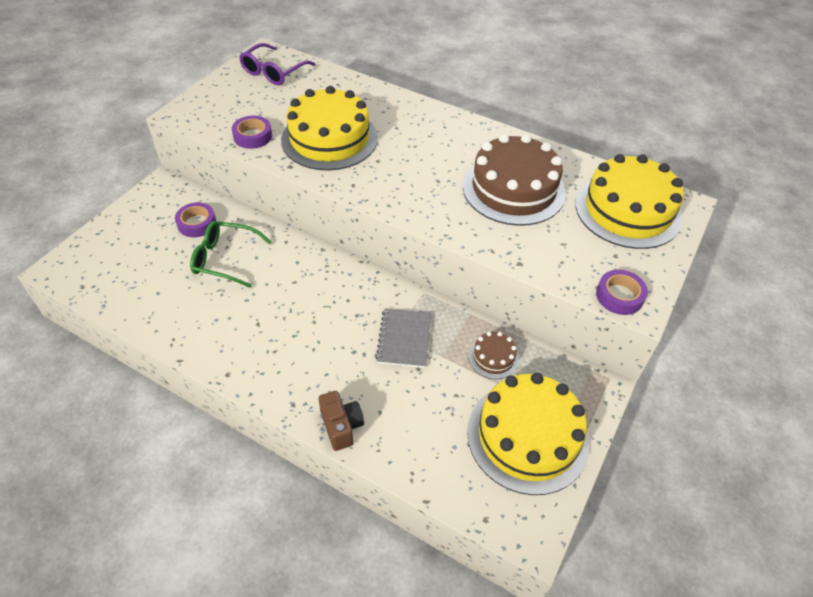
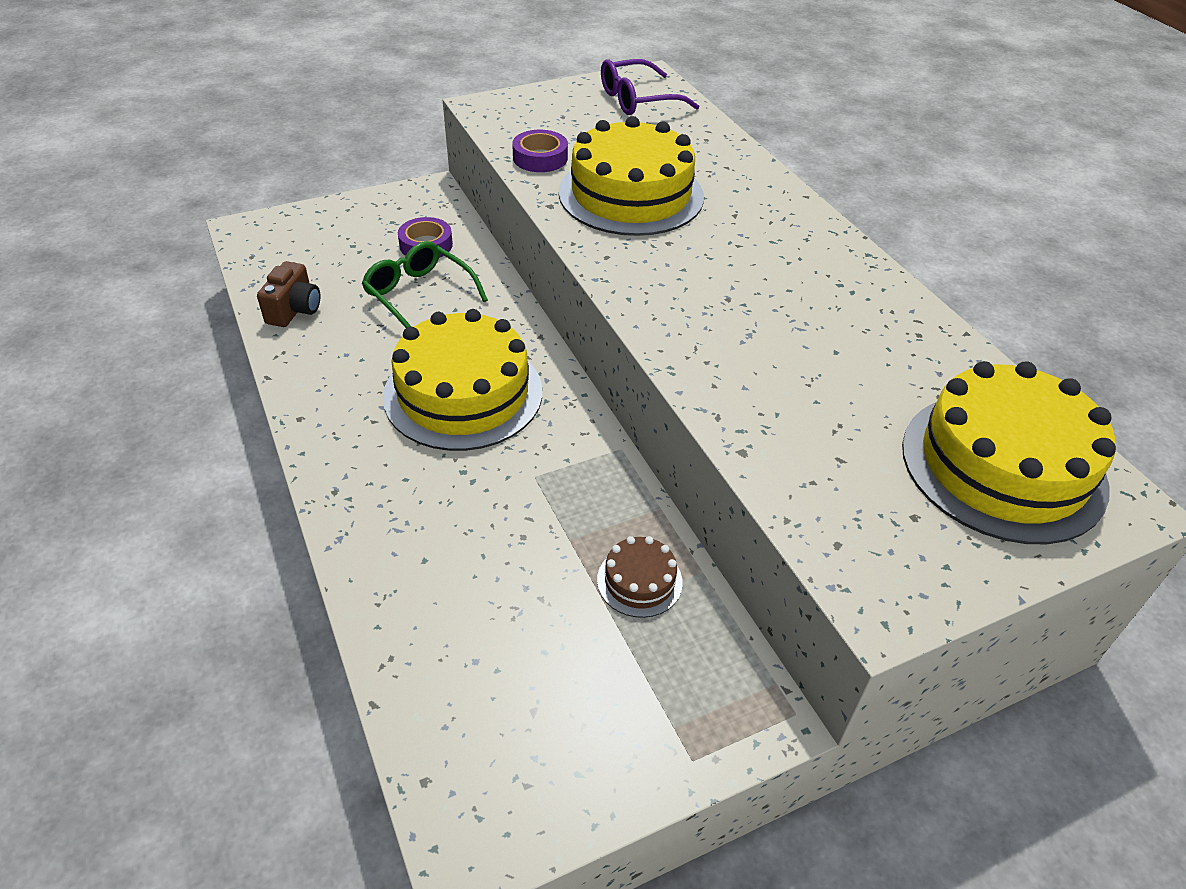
camera: 35 degrees right, 5 degrees down
brown camera [318,391,364,451] -> brown camera moved to [257,261,320,327]
grey notebook [375,308,431,368] -> none
brown cake [463,134,566,226] -> none
yellow cake [467,373,590,495] -> yellow cake moved to [383,309,542,451]
purple tape [596,270,648,315] -> none

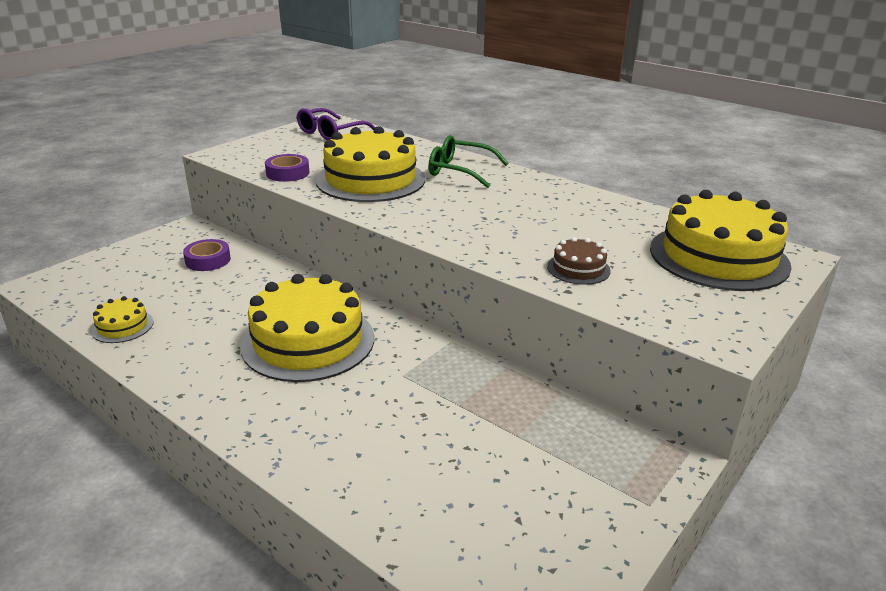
camera: 25 degrees left, 15 degrees down
brown camera [257,261,320,327] -> yellow cake [91,296,154,343]
green glasses [362,241,488,328] -> green glasses moved to [429,135,508,188]
brown cake [597,536,683,618] -> brown cake moved to [547,237,611,285]

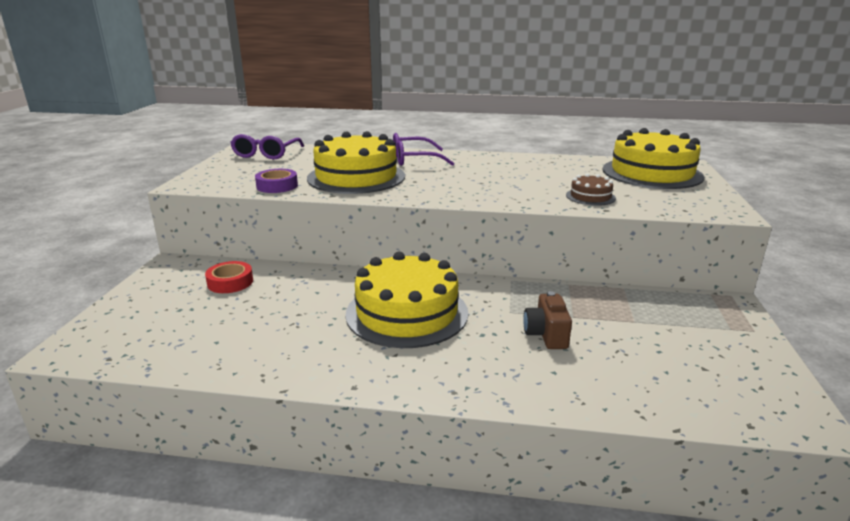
camera: 30 degrees left, 5 degrees down
yellow cake [91,296,154,343] -> none
purple tape [183,239,231,271] -> red tape [205,261,253,293]
green glasses [429,135,508,188] -> purple glasses [393,133,454,166]
none -> brown camera [523,291,572,349]

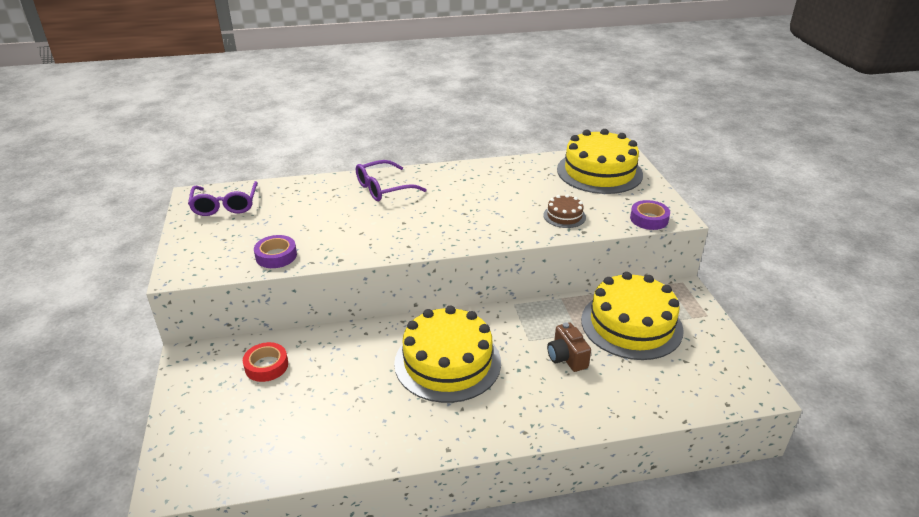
camera: 20 degrees left, 10 degrees up
yellow cake [307,131,405,194] -> yellow cake moved to [581,272,684,360]
none -> purple tape [630,200,670,230]

